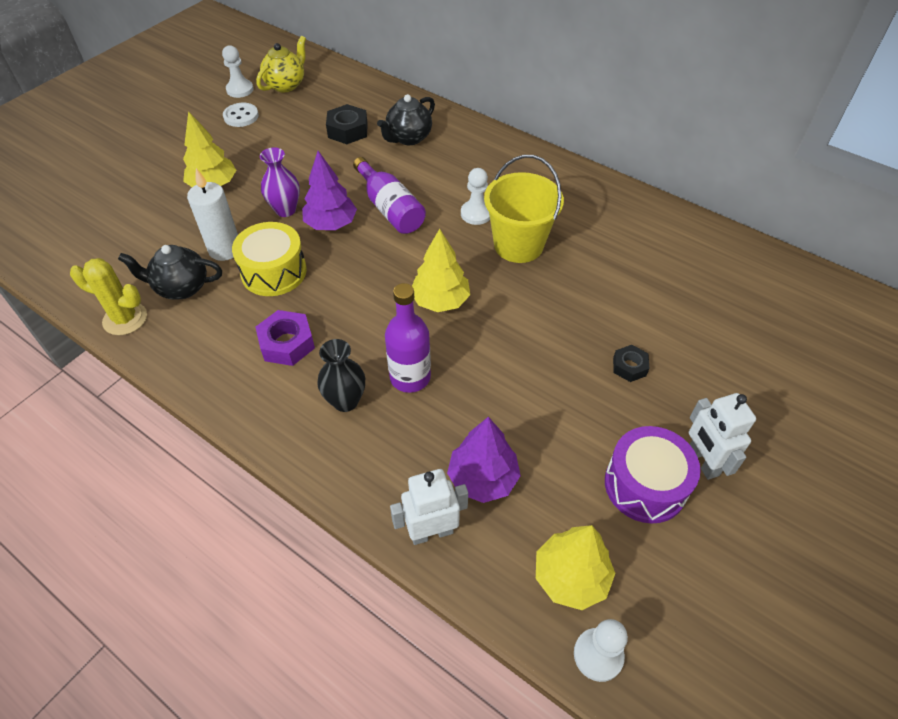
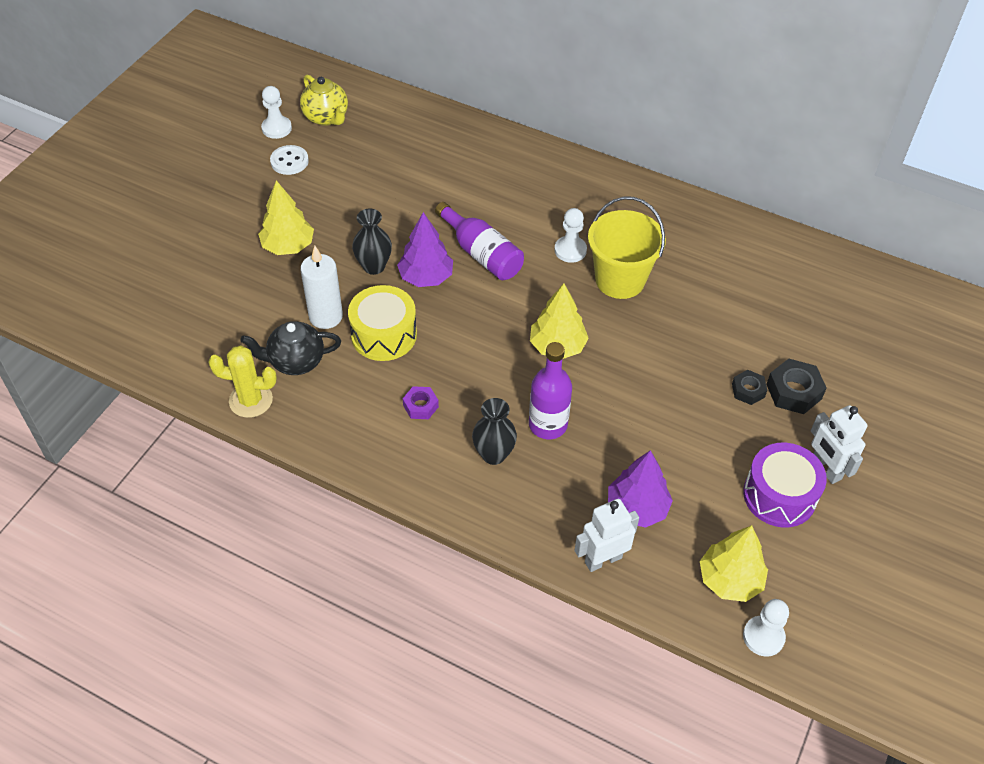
camera: 10 degrees left, 0 degrees up
purple nut [255,310,315,366] -> purple nut [403,386,439,419], size x0.63
yellow teapot [256,36,306,92] -> yellow teapot turned 120 degrees clockwise [300,75,348,126]
purple vase [260,147,300,217] -> black vase [352,209,392,275]
black nut [326,104,368,144] -> black nut moved to [766,359,827,414]
black teapot [377,94,435,145] -> none

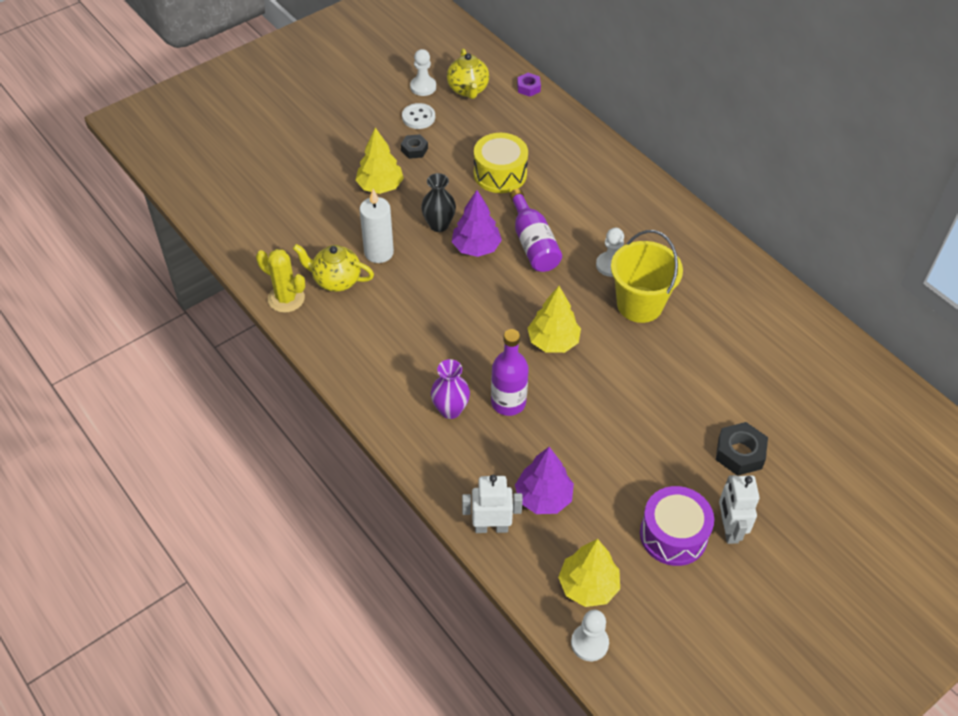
camera: 25 degrees right, 0 degrees up
black teapot [240,321,341,375] -> yellow teapot [293,244,374,292]
yellow drum [348,285,417,361] -> yellow drum moved to [474,133,528,193]
purple nut [403,386,439,419] -> purple nut moved to [517,73,541,97]
black vase [472,398,517,465] -> purple vase [431,359,470,419]
black nut [732,370,767,405] -> black nut moved to [401,134,428,159]

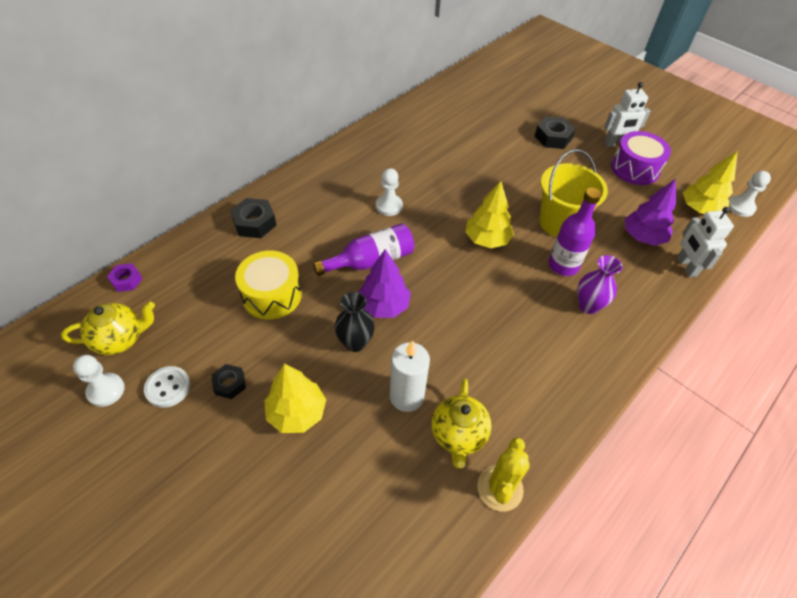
camera: 100 degrees left, 0 degrees up
yellow bucket [611,230,683,323] -> yellow bucket moved to [540,149,608,237]
none -> black nut [230,198,277,238]

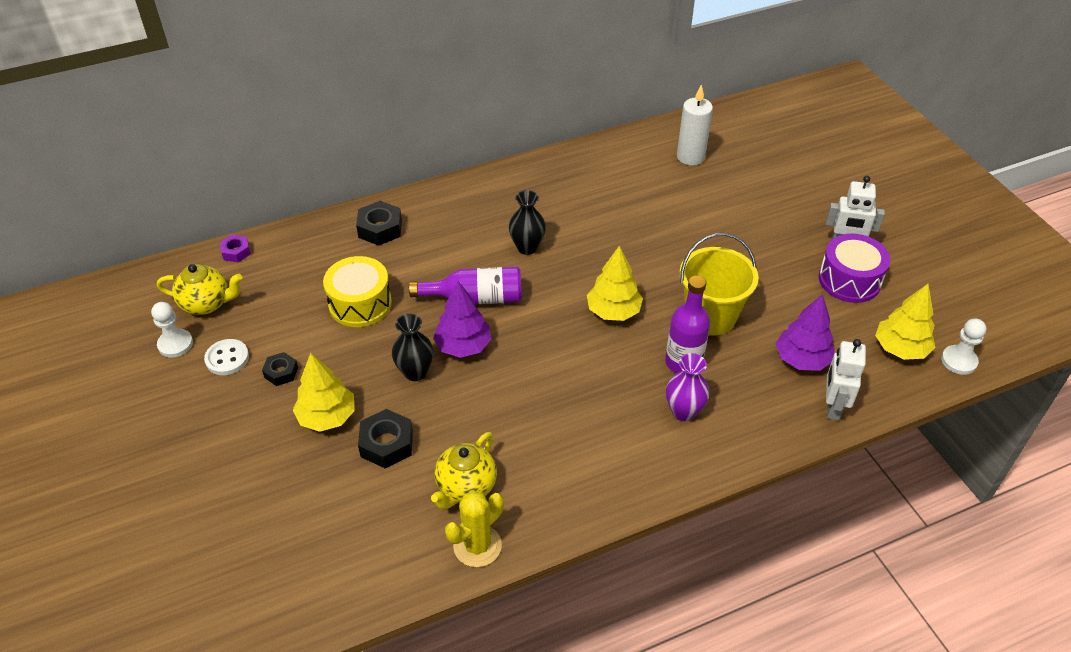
camera: 25 degrees right, 5 degrees down
white pawn [376,168,403,216] -> black vase [509,190,546,255]
white candle [390,340,430,412] -> white candle moved to [677,84,713,165]
black nut [535,116,576,149] -> black nut moved to [358,409,413,468]

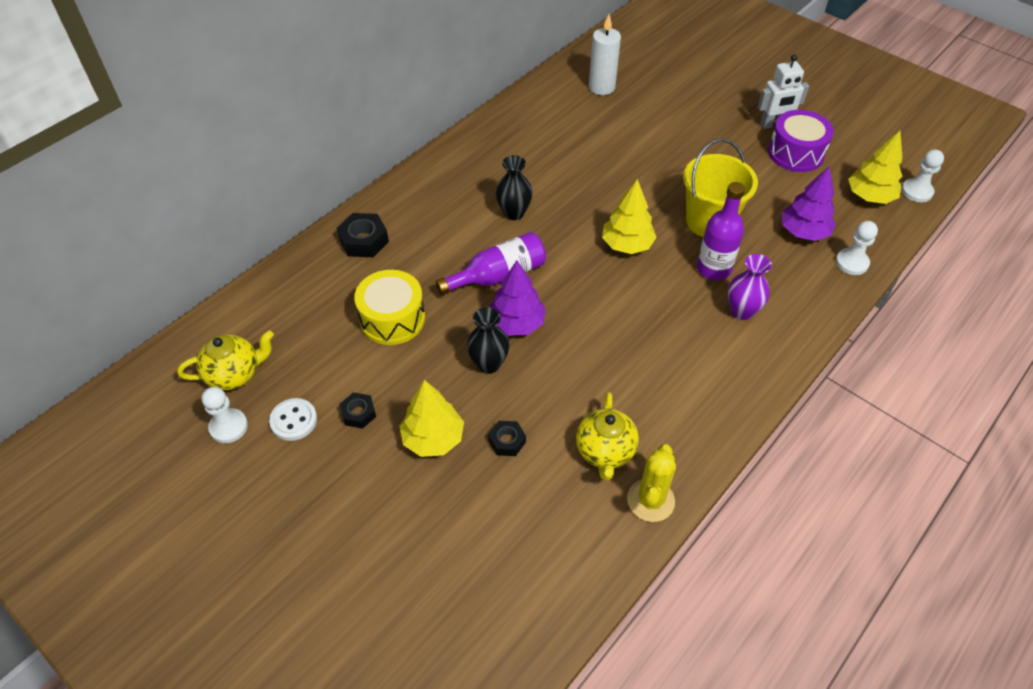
camera: 25 degrees left, 5 degrees up
purple nut [219,235,251,262] -> none
black nut [358,409,413,468] -> black nut [488,421,526,456], size x0.63
white robot [826,339,866,420] -> white pawn [835,221,878,275]

